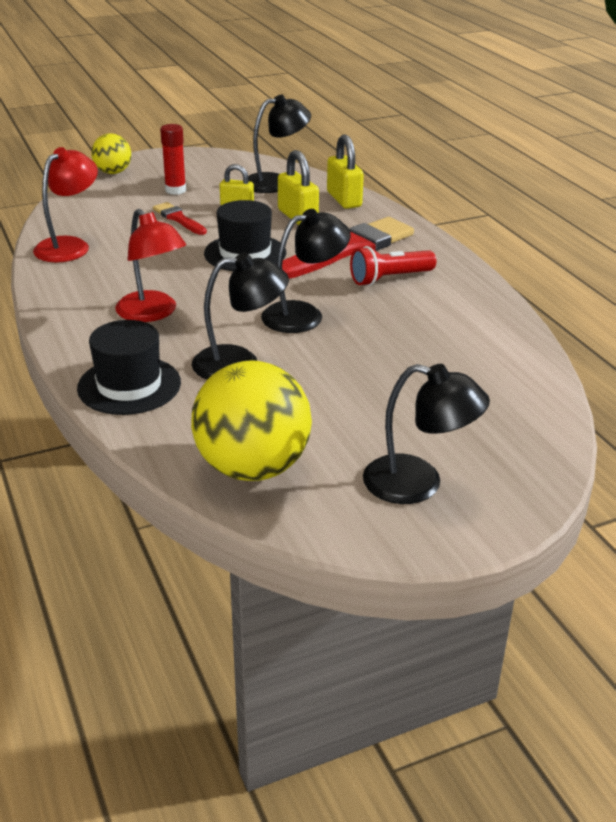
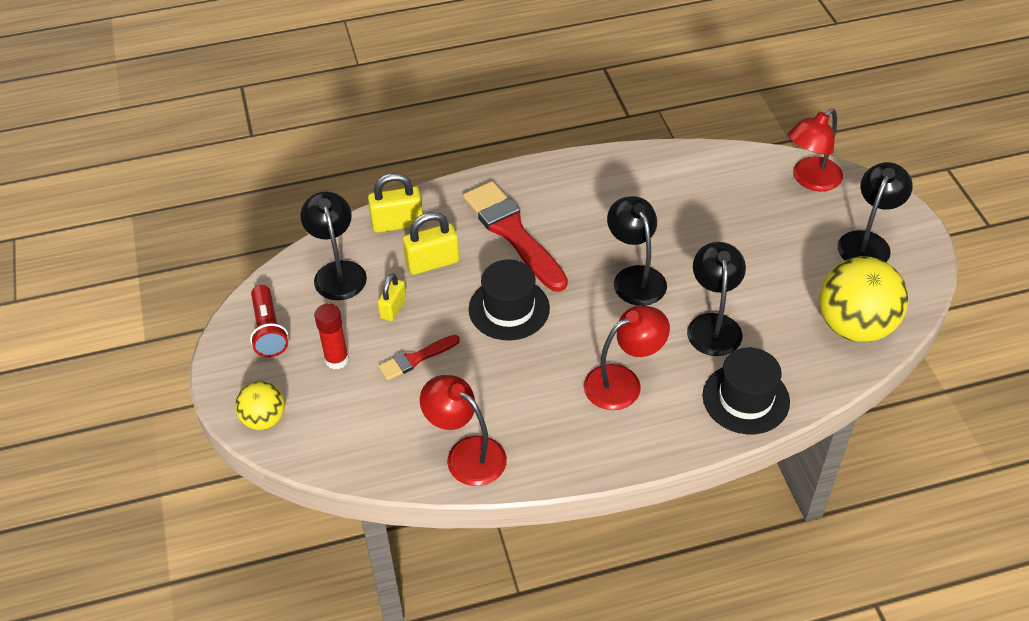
camera: 80 degrees left, 15 degrees up
red flashlight [350,246,436,286] -> red flashlight moved to [250,285,289,357]
none -> red lamp [788,108,843,191]

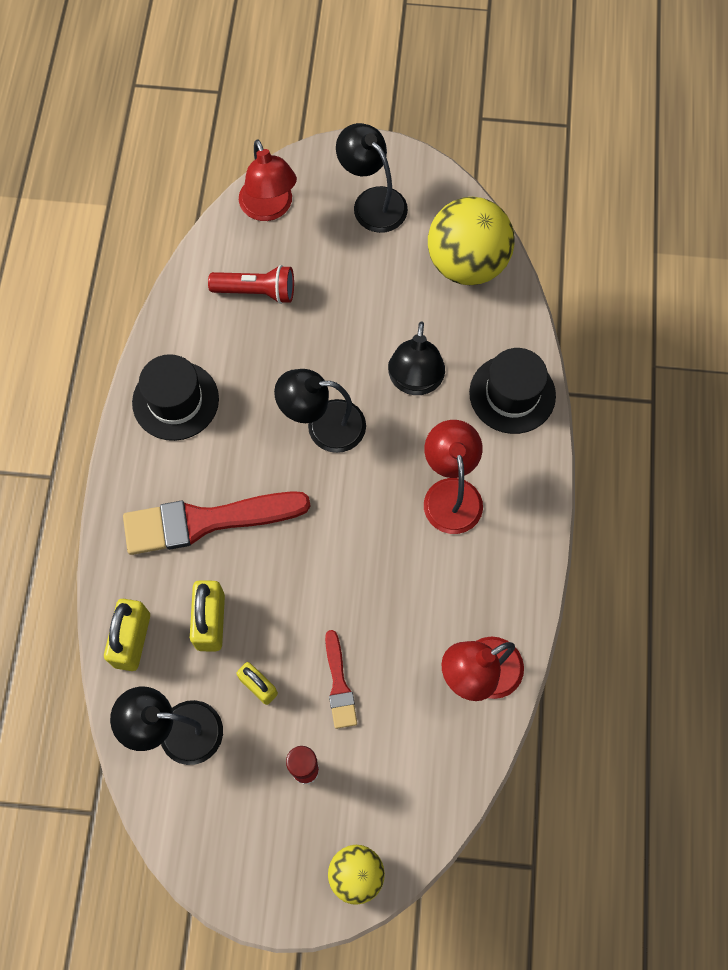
camera: 70 degrees left, 20 degrees up
red flashlight [250,285,289,357] -> red flashlight moved to [208,265,294,304]
black hat [469,260,550,341] -> black hat moved to [132,354,219,441]
black lamp [687,242,746,356] -> black lamp turned 105 degrees counterclockwise [388,321,445,395]

